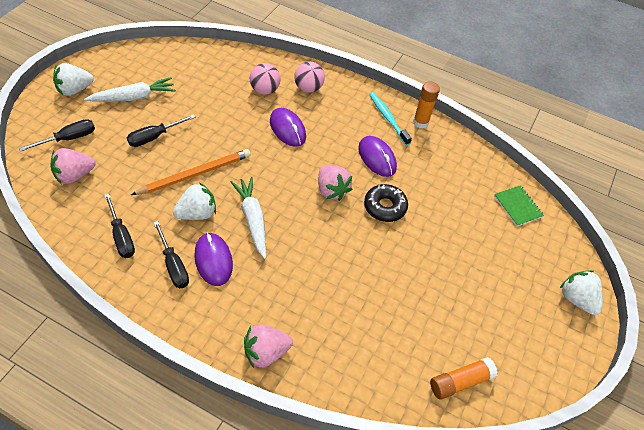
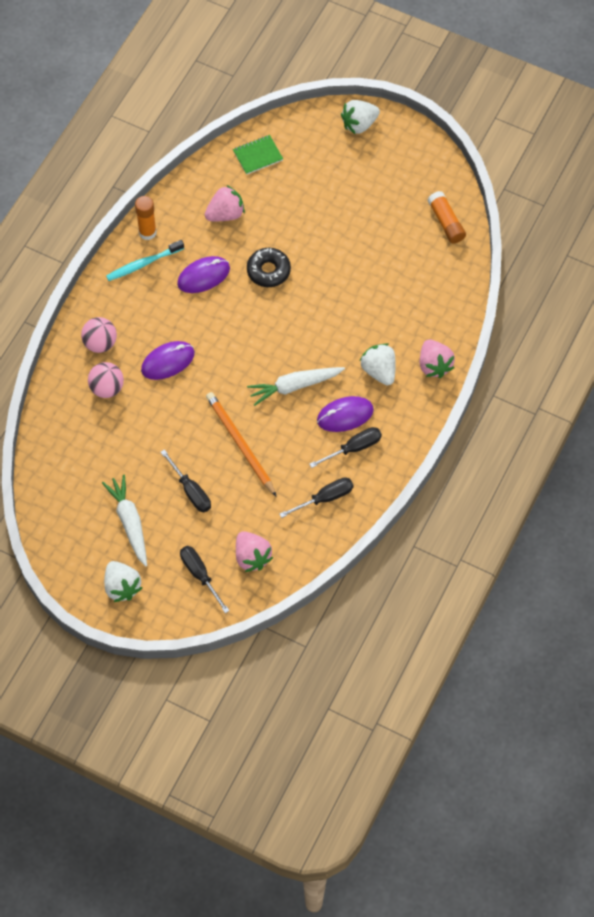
camera: 85 degrees left, 10 degrees up
white strawberry [173,182,216,220] -> white strawberry moved to [360,343,396,385]
pink strawberry [318,165,353,201] -> pink strawberry moved to [205,185,245,221]

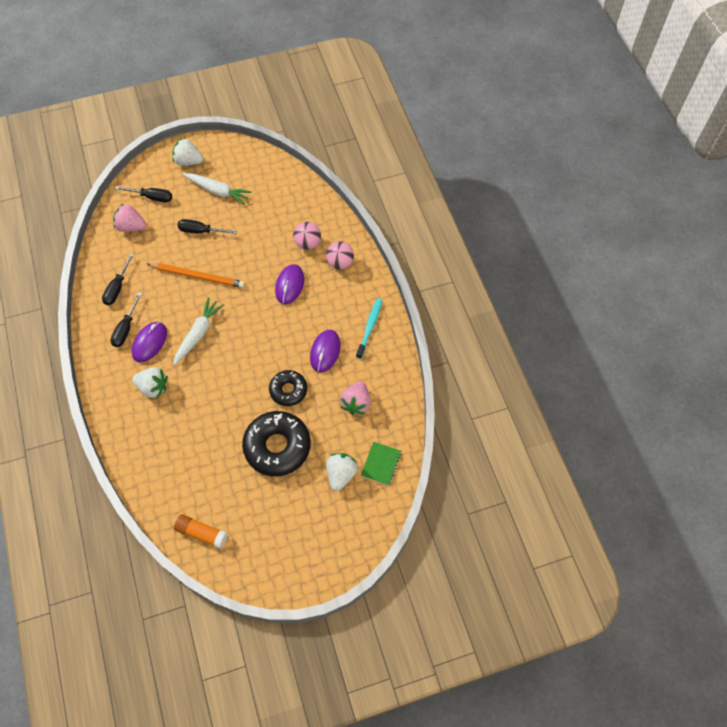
camera: 135 degrees right, 0 degrees up
orange glue stick [135,196,157,240] -> none
white strawberry [341,100,380,135] -> white strawberry moved to [326,453,358,491]
pink strawberry [420,339,455,378] -> none
none -> black donut [242,411,311,476]

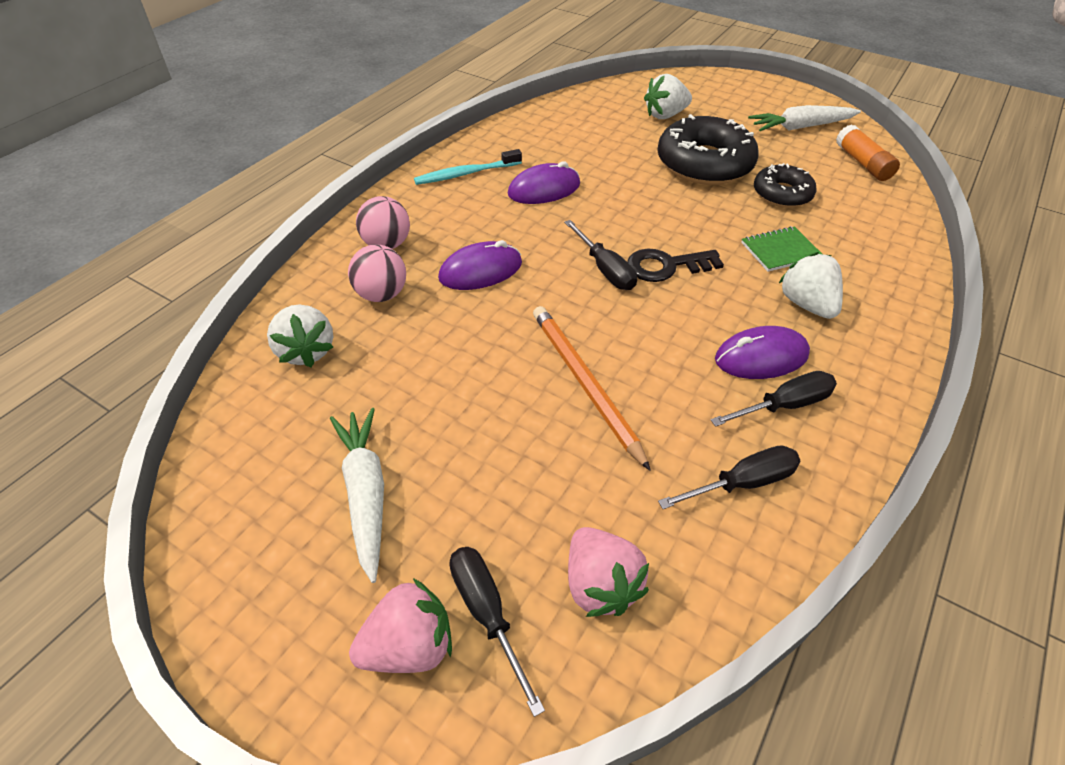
camera: 130 degrees left, 15 degrees down
white strawberry [172,138,204,166] -> white strawberry moved to [267,304,333,367]
white carrot [173,297,224,365] -> white carrot moved to [748,105,861,131]
black screwdriver [178,219,237,234] -> black screwdriver moved to [564,220,637,290]
black donut [269,370,307,406] -> black donut moved to [754,163,816,208]
pink strawberry [340,381,370,415] -> pink strawberry moved to [349,578,452,673]
green notebook [361,442,401,485] -> green notebook moved to [741,226,822,272]
none -> black key [627,249,724,282]

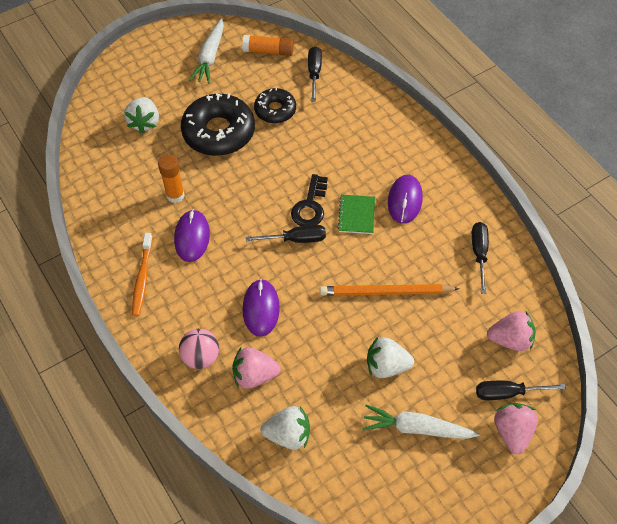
camera: 65 degrees left, 10 degrees up
pink ball [348,244,406,302] -> pink strawberry [232,347,280,389]
turquoise toothbrush [414,149,522,185] -> orange toothbrush [132,233,153,316]
black screwdriver [711,371,837,427] -> black screwdriver moved to [308,46,322,102]
green notebook [741,226,822,272] -> green notebook moved to [338,195,375,234]
white strawberry [778,252,843,319] -> white strawberry moved to [367,337,414,378]
none -> orange glue stick [158,154,185,203]

